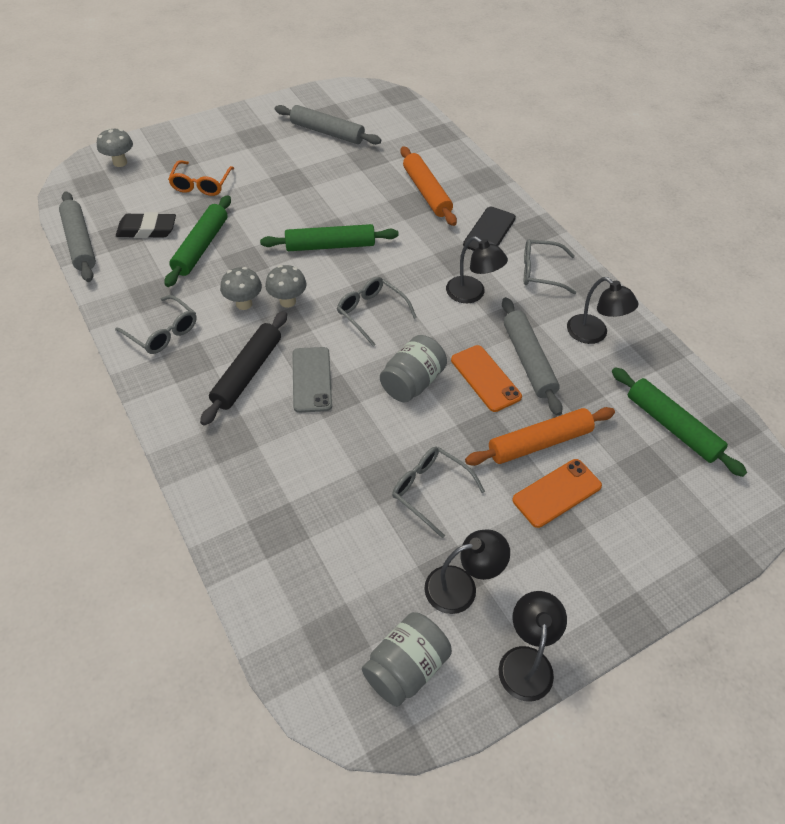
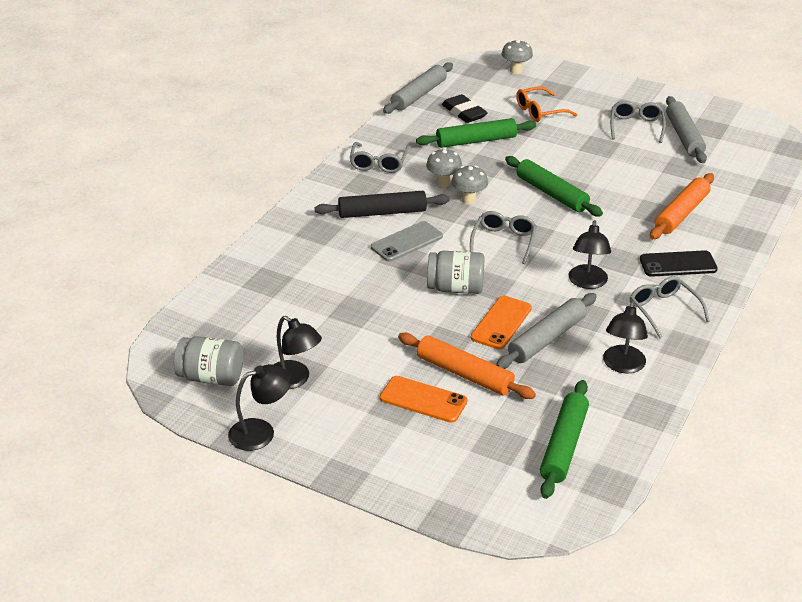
camera: 60 degrees right, 15 degrees down
grey glasses [392,446,485,538] -> grey glasses moved to [610,101,666,143]

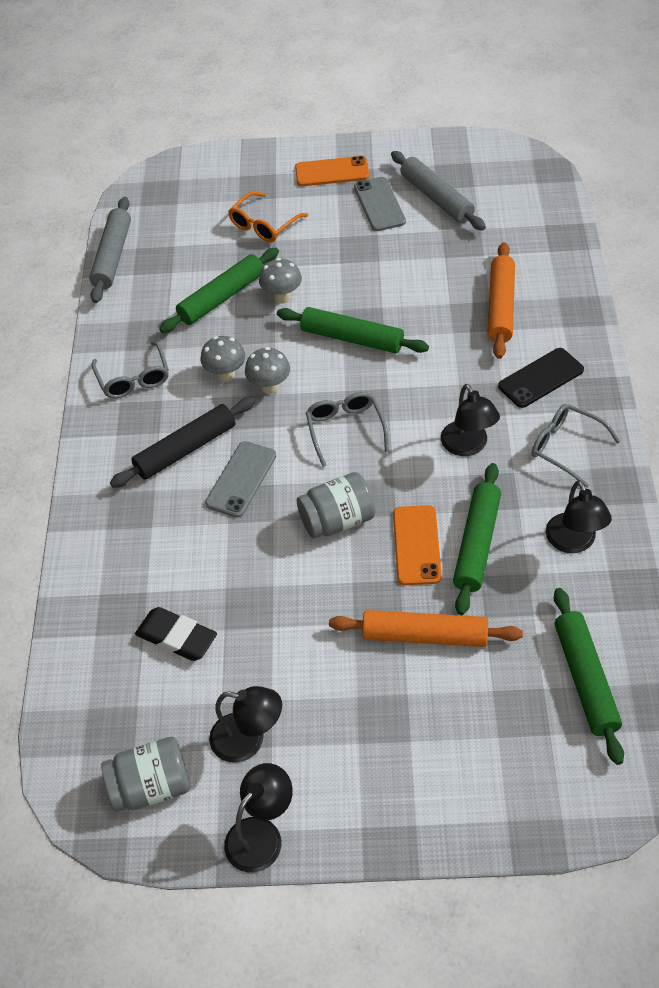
camera: 25 degrees left, 15 degrees up
orange phone [380,376,467,423] -> orange phone moved to [295,156,369,186]
black eraser [442,94,488,123] -> black eraser moved to [135,607,217,661]
grey rolling pin [496,293,597,369] -> green rolling pin [453,463,501,615]
grey mushroom [501,40,533,74] -> grey mushroom moved to [259,258,302,304]
grey glasses [610,101,666,143] -> grey phone [354,177,406,231]

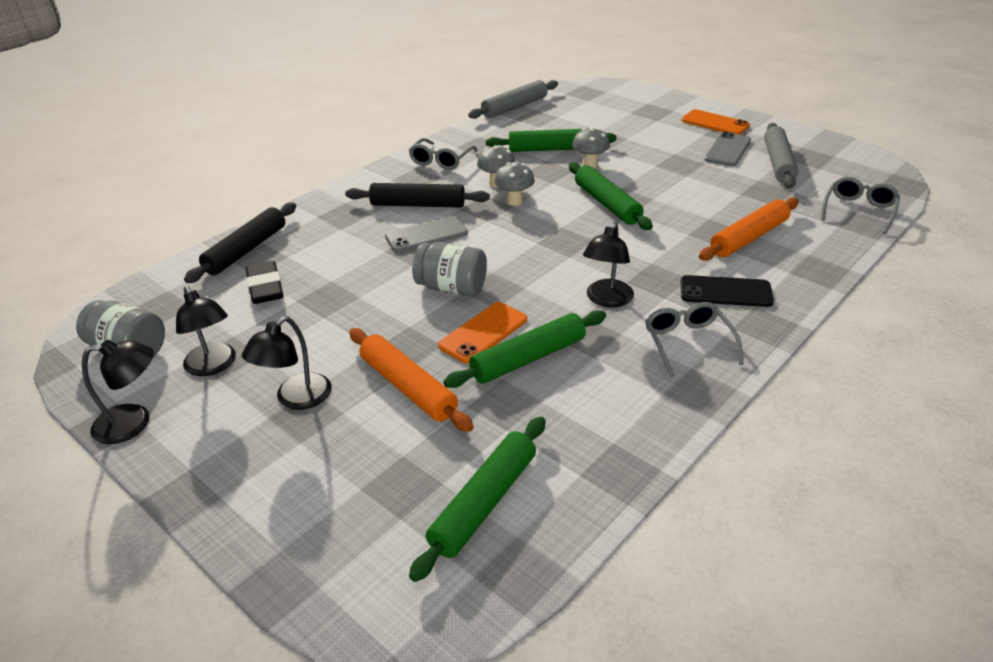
camera: 40 degrees right, 15 degrees down
orange glasses [228,191,308,242] -> none
grey glasses [306,392,389,467] -> grey glasses moved to [821,177,900,234]
black lamp [546,480,612,553] -> black lamp moved to [242,316,332,410]
none -> black rolling pin [184,203,296,283]

